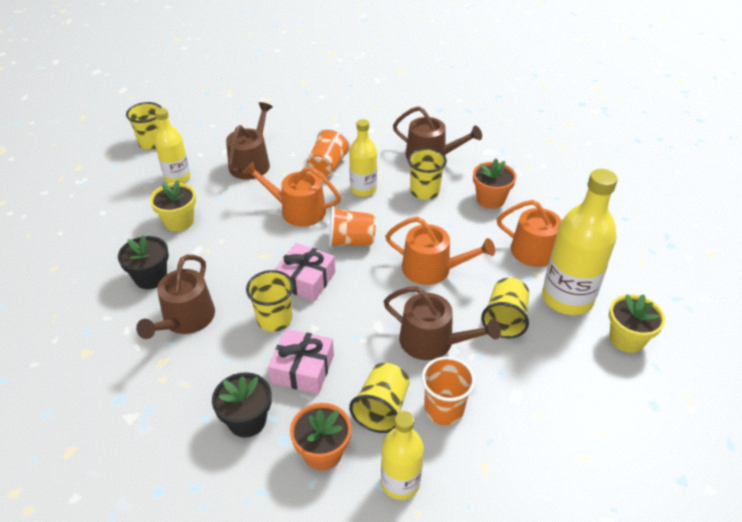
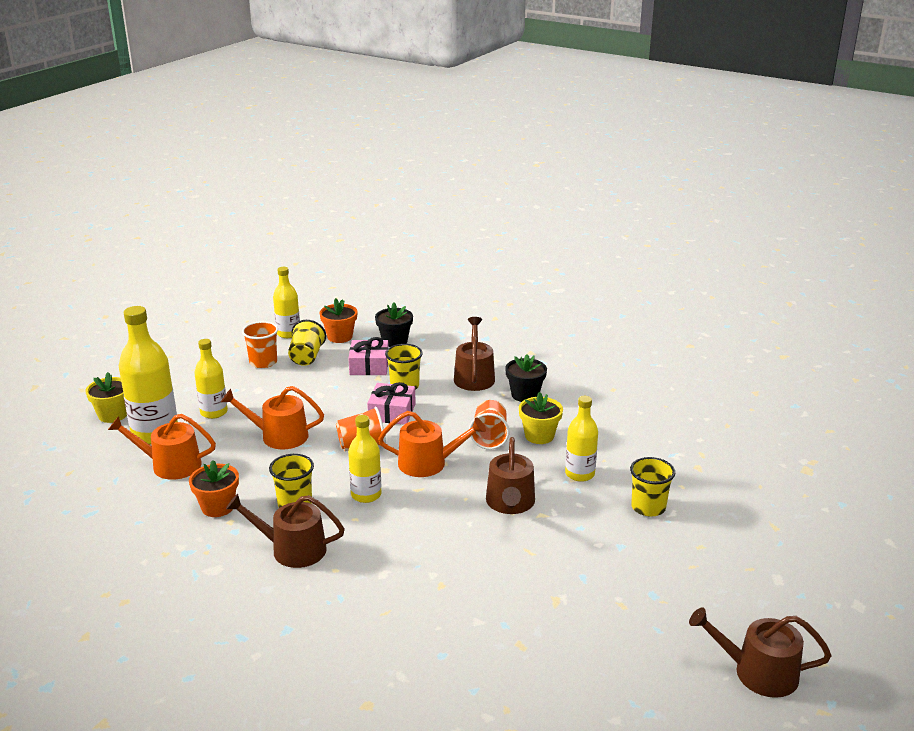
camera: 165 degrees right, 15 degrees down
orange cup [307,128,350,177] -> orange cup moved to [469,400,510,450]
brown watering can [384,286,501,360] -> brown watering can moved to [689,608,831,698]
yellow cup [481,278,529,339] -> yellow bottle [194,339,228,419]

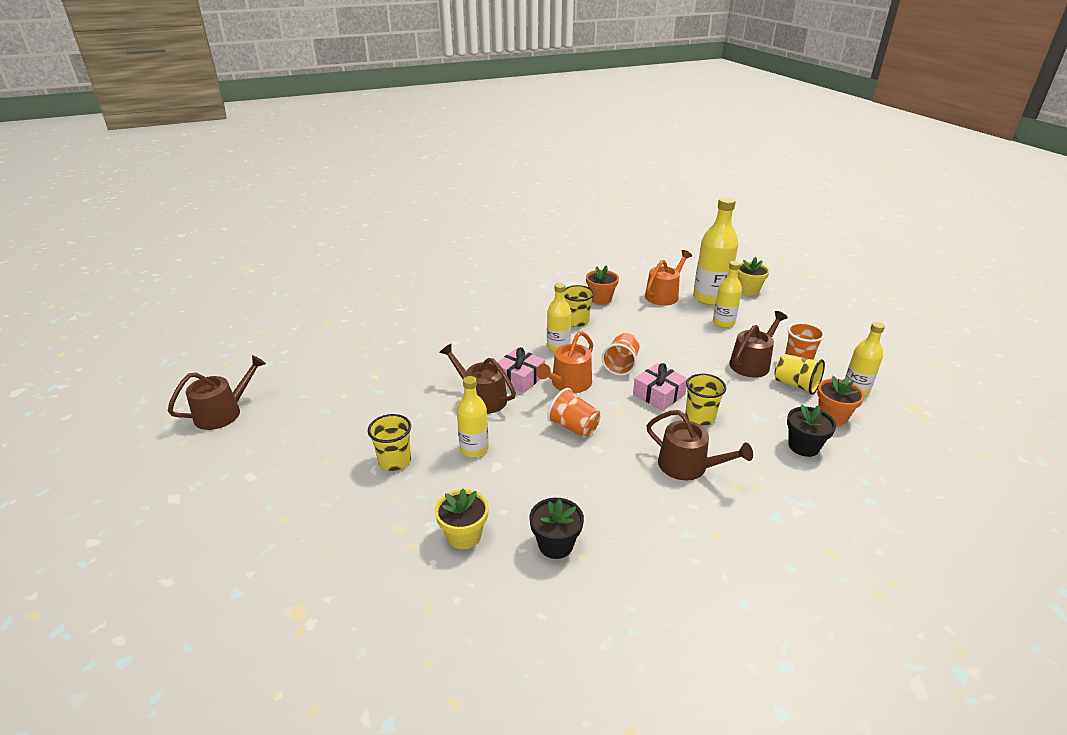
camera: 125 degrees right, 5 degrees up
orange watering can [221,386,324,449] -> none
brown watering can [226,494,345,568] -> brown watering can moved to [729,311,788,377]
pink gift [348,337,389,375] -> pink gift moved to [498,347,545,393]
black flower pot [505,354,547,402] -> black flower pot moved to [529,498,584,559]
yellow flower pot [519,392,563,444] -> yellow flower pot moved to [435,489,488,549]

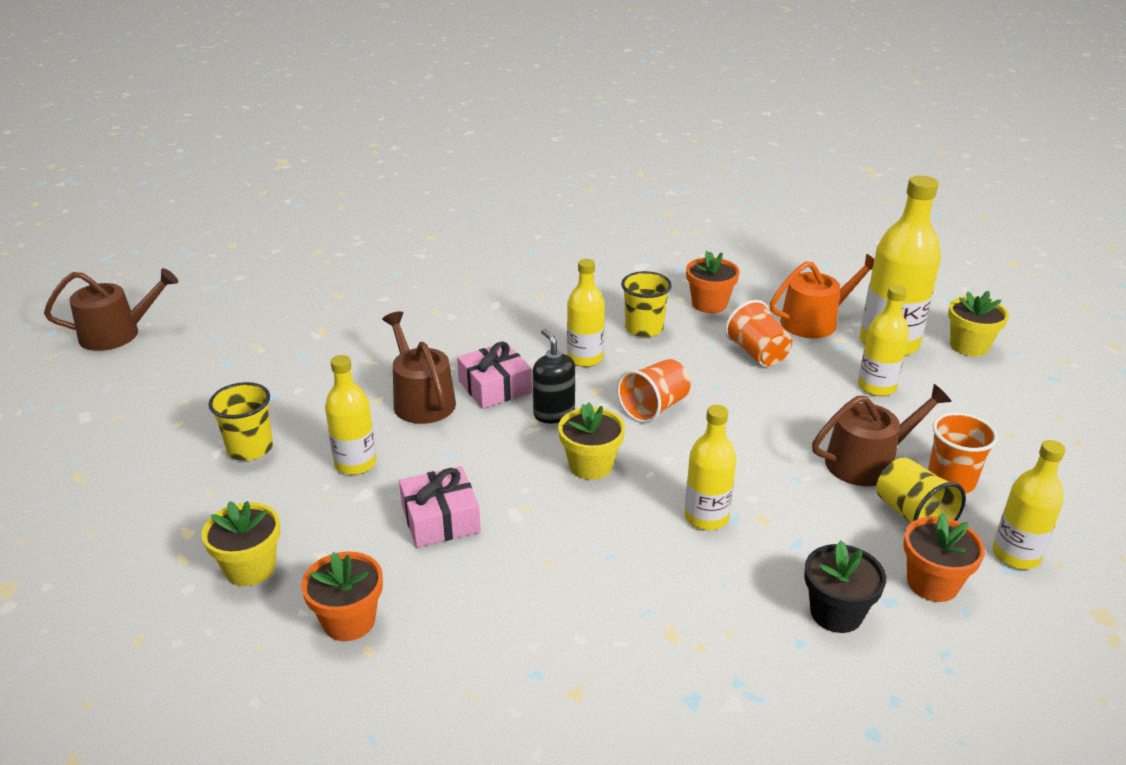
camera: 25 degrees right, 0 degrees up
black flower pot [529,498,584,559] -> orange flower pot [301,551,383,641]
orange watering can [536,331,593,393] -> black soap dispenser [533,329,575,423]
orange cup [547,388,600,438] -> orange cup moved to [725,300,792,367]
pink gift [633,363,688,411] -> pink gift moved to [399,466,481,547]
brown watering can [646,410,753,480] -> none
yellow cup [685,374,726,425] -> yellow bottle [684,405,736,530]
none -> yellow flower pot [558,402,625,480]

